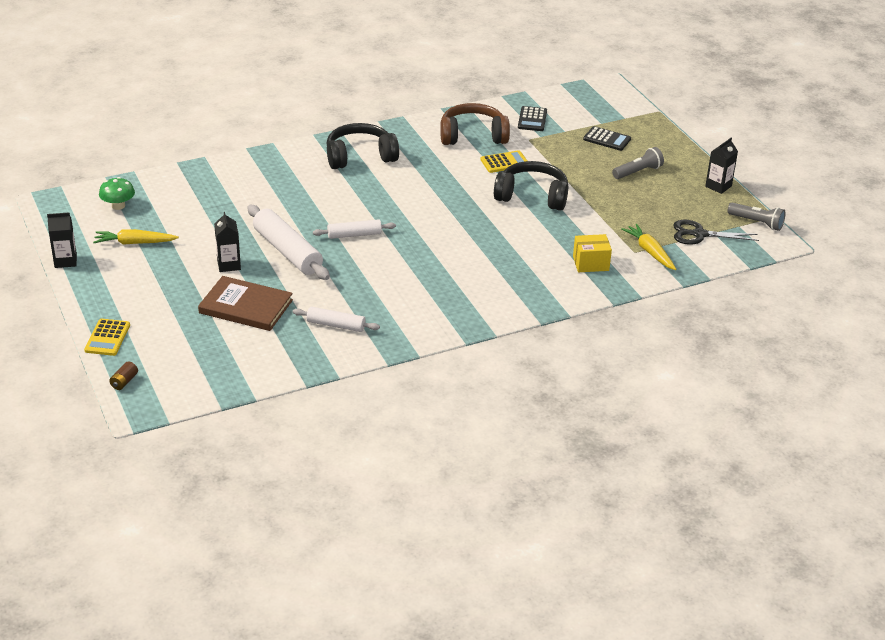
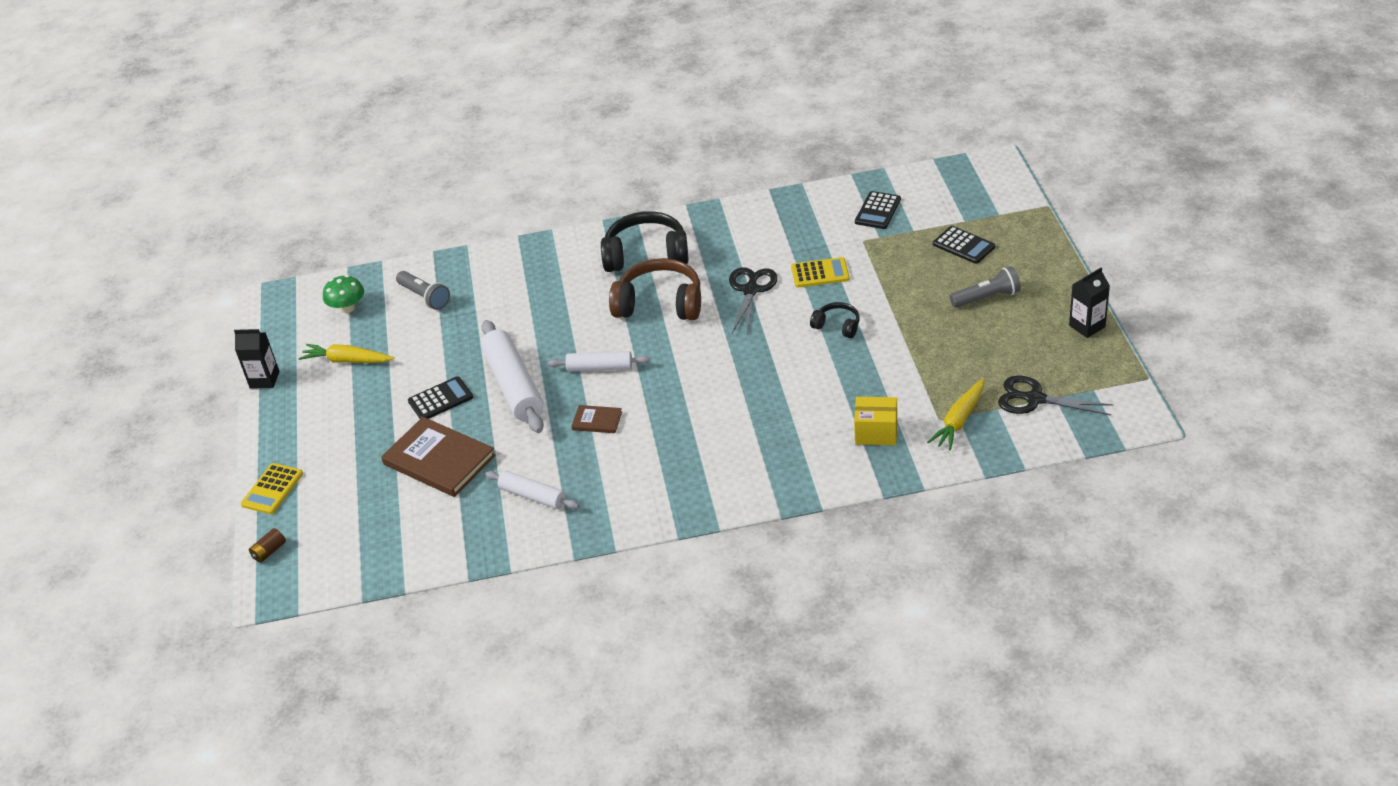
camera: 20 degrees right, 5 degrees up
black carton [214,212,241,272] -> black calculator [408,376,473,419]
brown headphones [440,103,510,145] -> brown headphones moved to [609,258,701,320]
black headphones [494,161,568,211] -> black headphones [810,302,860,338], size x0.50
yellow carrot [621,224,676,270] -> yellow carrot turned 135 degrees counterclockwise [927,378,984,450]
grey flashlight [727,202,786,231] -> grey flashlight moved to [396,271,450,310]
none -> brown book [571,405,622,433]
none -> black scissors [729,267,778,334]

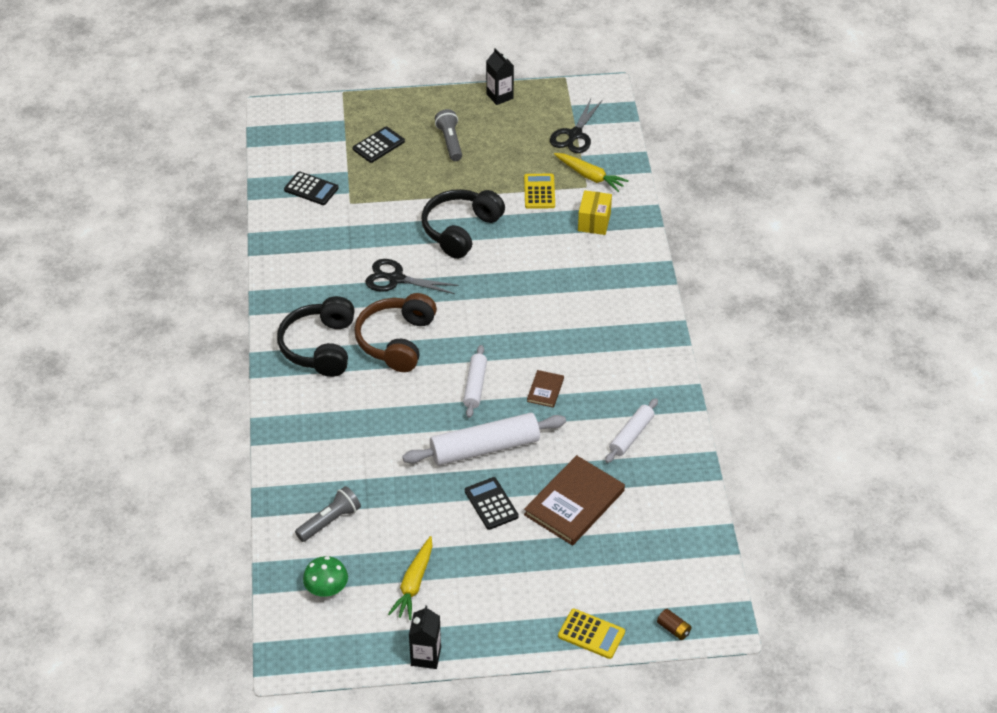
camera: 90 degrees left, 5 degrees up
yellow calculator [791,257,850,288] -> yellow calculator moved to [524,174,555,209]
black headphones [810,302,860,338] -> black headphones [421,189,505,259], size x1.98

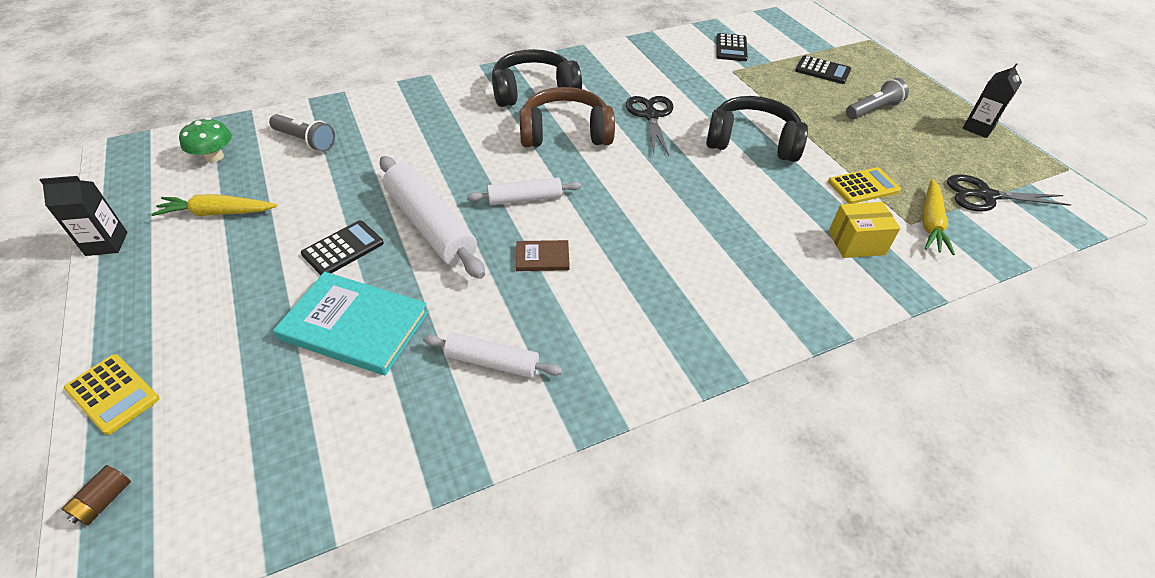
camera: 70 degrees right, 0 degrees up
brown book [524,455,625,546] -> turquoise book [273,272,429,375]
yellow calculator [558,609,625,659] -> yellow calculator turned 60 degrees counterclockwise [64,354,160,435]

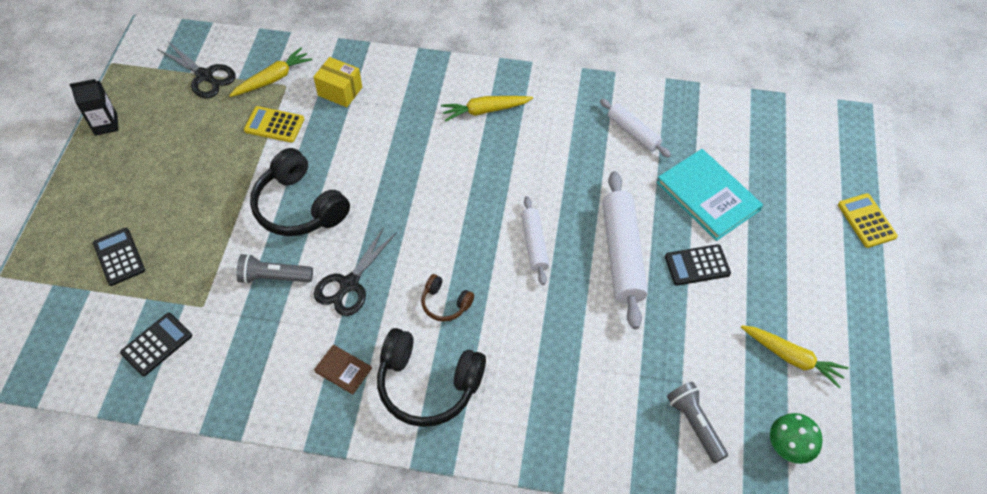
camera: 145 degrees left, 10 degrees up
black carton [40,176,127,256] -> none
brown battery [61,465,131,525] -> none
white rolling pin [467,178,581,205] -> white rolling pin turned 60 degrees clockwise [521,196,549,285]
brown book [516,240,570,271] -> brown book moved to [314,345,372,395]
brown headphones [519,87,615,147] -> brown headphones [421,274,474,321], size x0.50
grey flashlight [846,78,909,119] -> grey flashlight moved to [237,254,313,284]
none -> yellow carrot [441,96,533,122]

